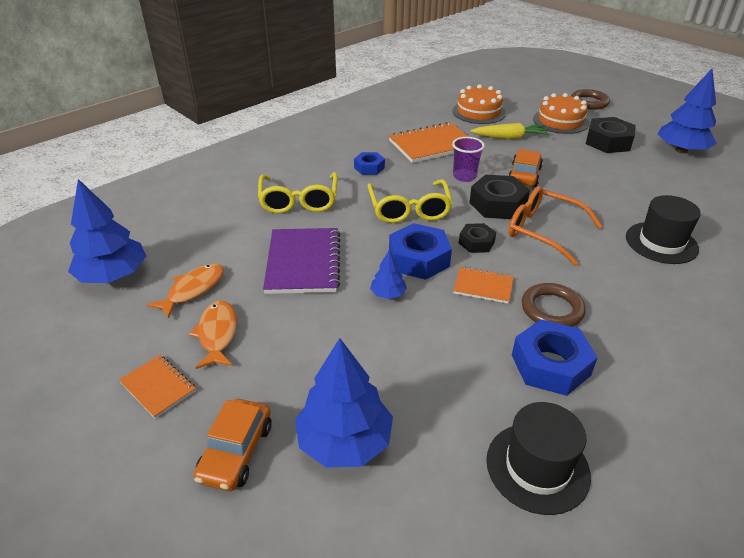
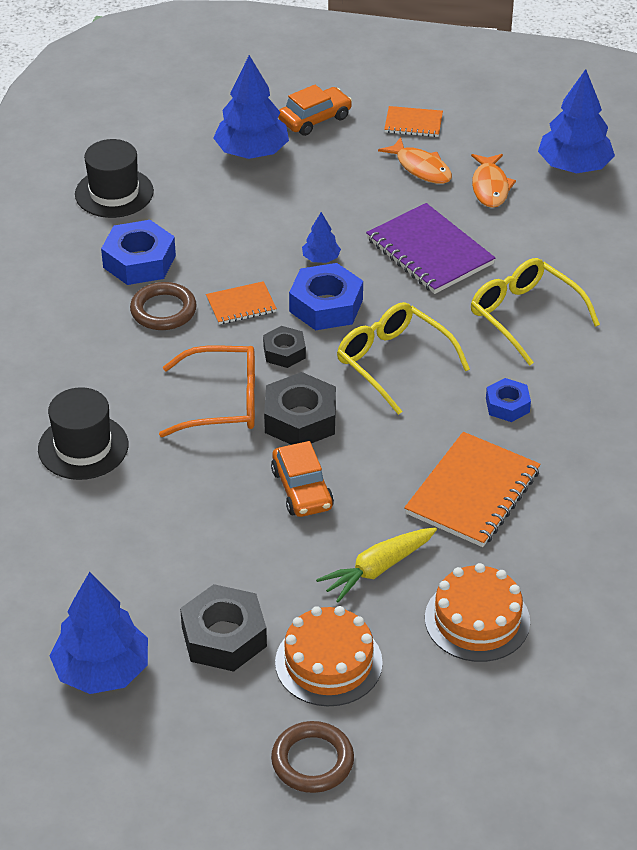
camera: 145 degrees right, 5 degrees up
orange car [194,399,272,491] -> orange car turned 75 degrees clockwise [278,85,352,136]
purple cup [452,137,485,182] -> none

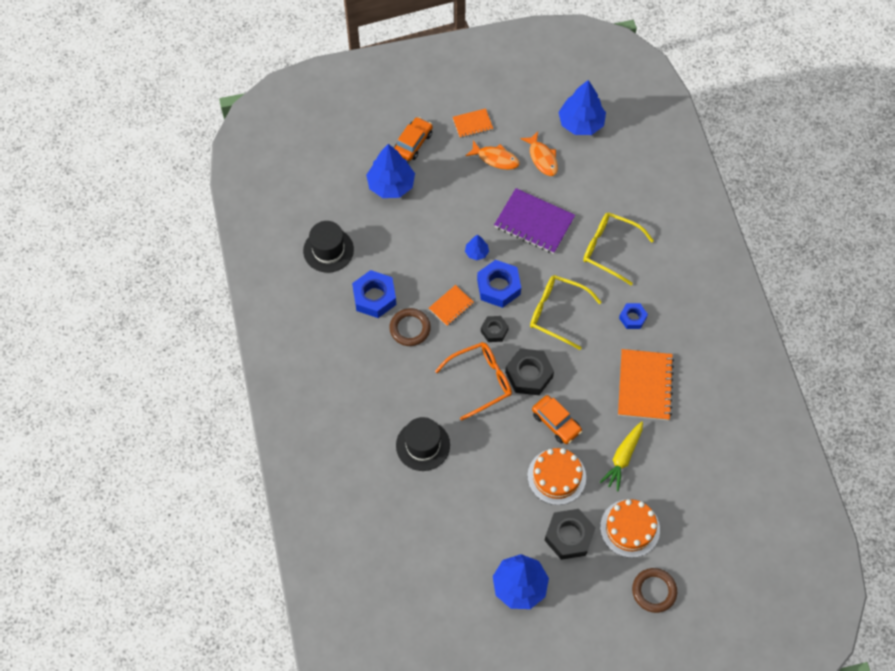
camera: 25 degrees left, 20 degrees up
orange cake [425,563,530,662] -> orange cake moved to [527,448,586,505]

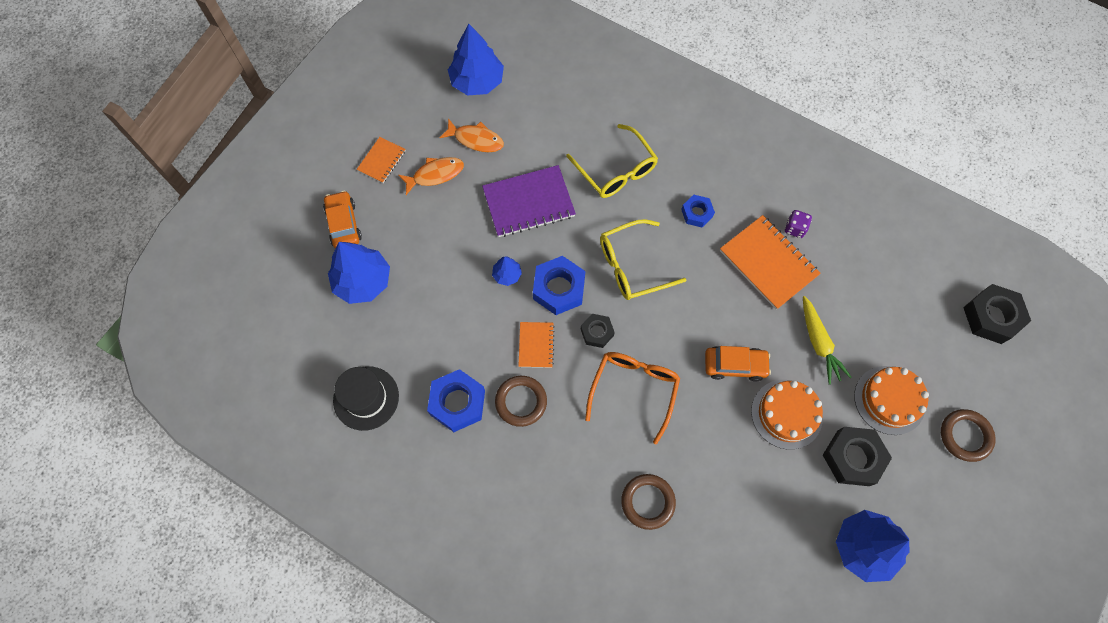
camera: 45 degrees left, 5 degrees up
black hat [396,417,450,471] -> brown ring [621,474,676,530]
black nut [505,348,554,395] -> black nut moved to [963,284,1031,344]
yellow glasses [583,213,654,285] -> yellow glasses turned 105 degrees counterclockwise [566,124,658,198]
none -> purple dice [785,210,812,238]

